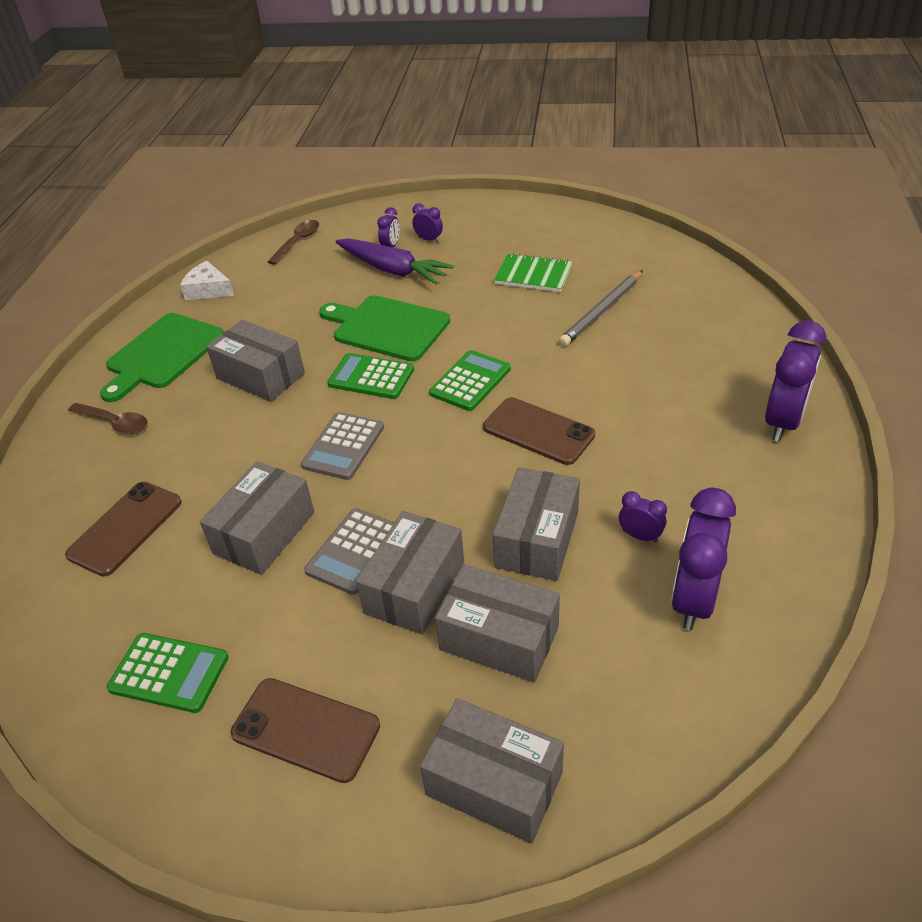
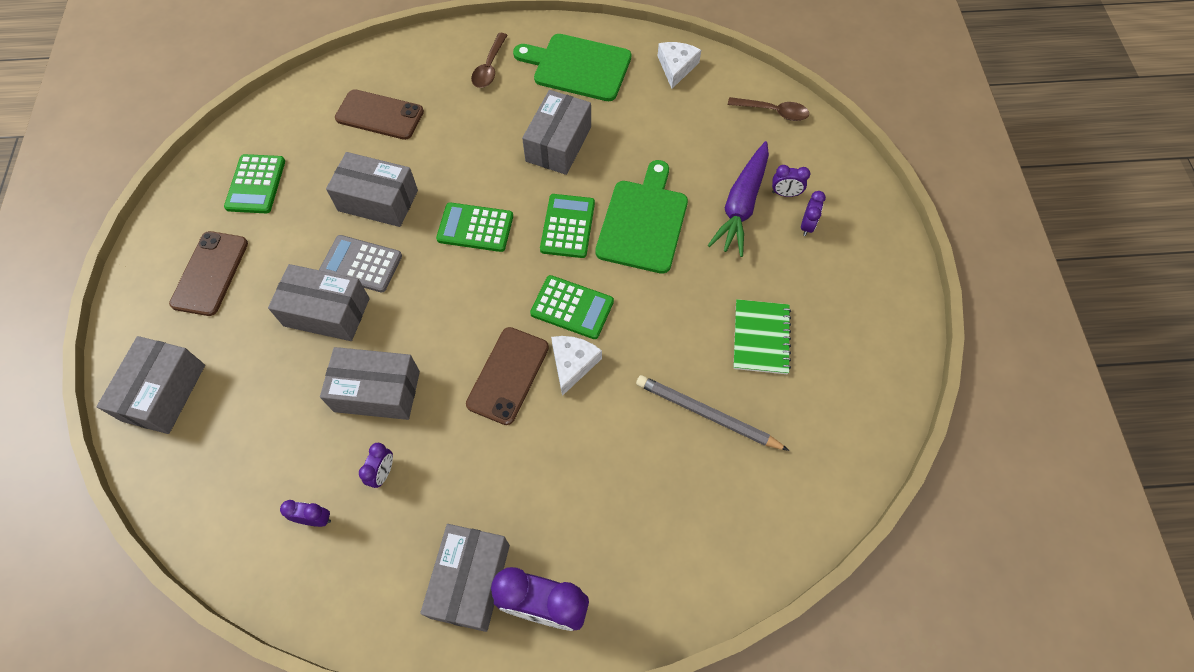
camera: 75 degrees right, 20 degrees up
grey calculator [301,412,384,480] -> green calculator [436,202,513,252]
grey box [435,564,560,682] -> grey box moved to [420,524,510,632]
purple clock [671,488,736,630] -> purple clock [280,500,331,527], size x0.48
none -> white cheese [551,336,602,396]

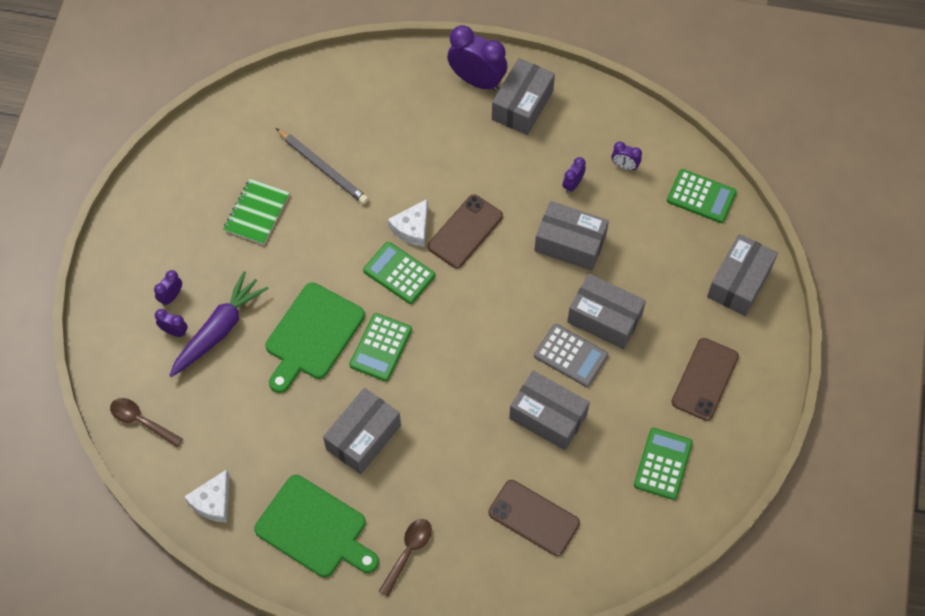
camera: 165 degrees left, 0 degrees up
green calculator [436,202,513,252] -> green calculator moved to [667,169,737,223]

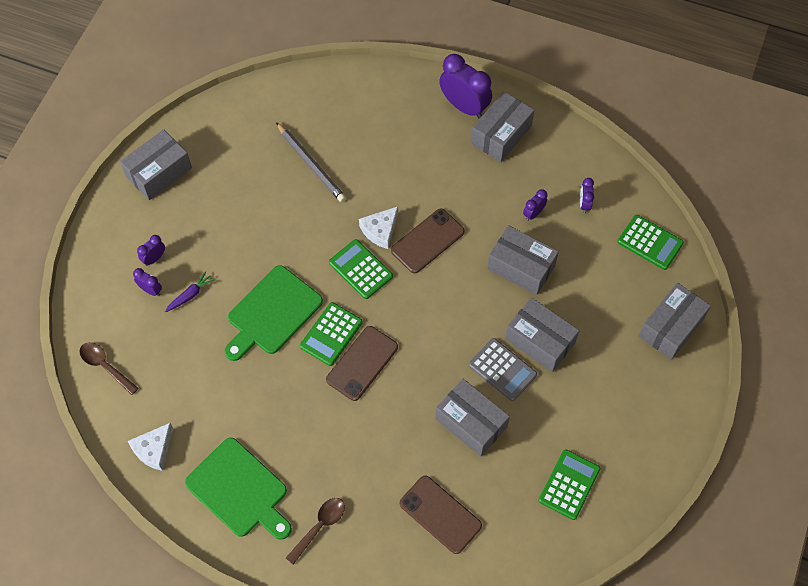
camera: 10 degrees right, 0 degrees up
purple carrot [169,271,269,377] -> purple carrot [165,271,215,312], size x0.49
green notebook [224,179,290,245] -> none
grey box [323,388,401,474] -> grey box moved to [120,129,192,200]
purple clock [612,142,642,171] -> purple clock turned 60 degrees clockwise [580,178,594,213]
brown phone [671,338,739,421] -> brown phone moved to [326,326,398,401]

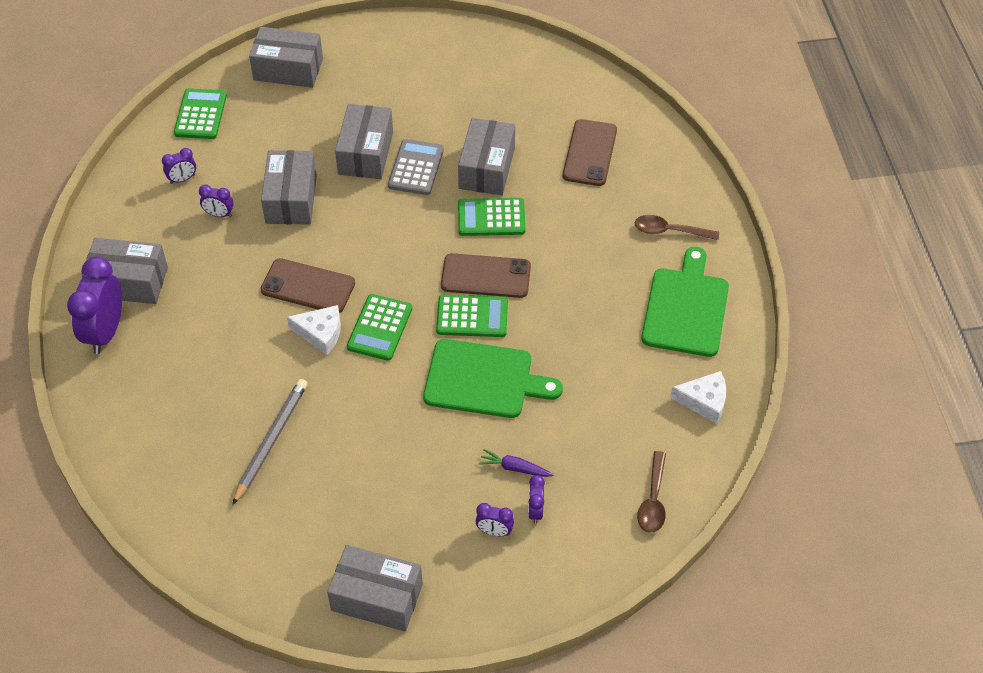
camera: 120 degrees left, 10 degrees down
green calculator [539,449,601,520] -> green calculator moved to [458,198,525,236]

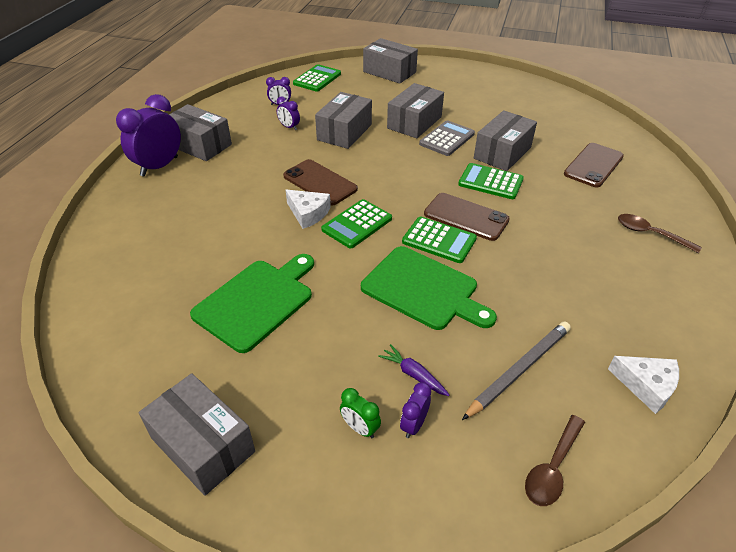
camera: 25 degrees right, 10 degrees down
grey pencil [232,379,308,505] -> grey pencil moved to [462,321,571,420]
purple clock [475,503,514,536] -> green clock [340,388,381,438]
green cutting board [641,247,729,357] -> green cutting board moved to [190,254,314,353]

